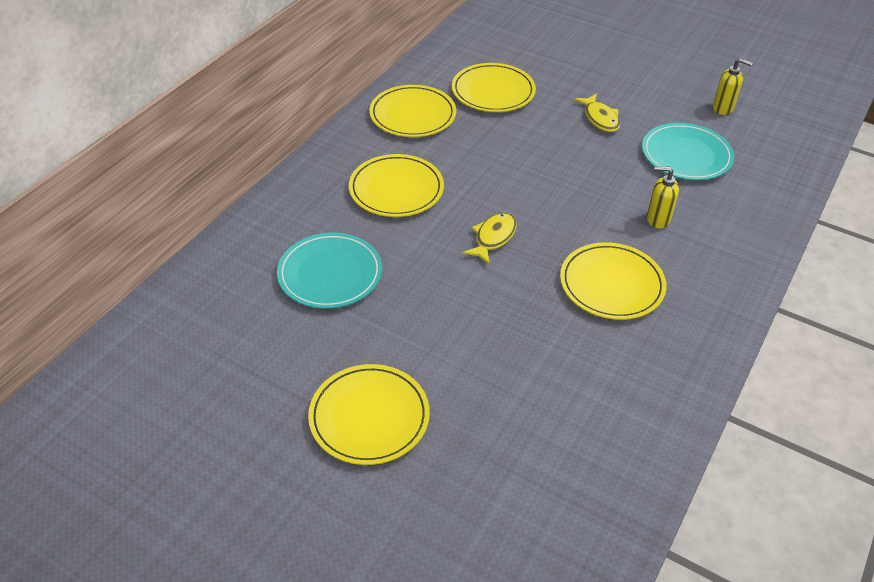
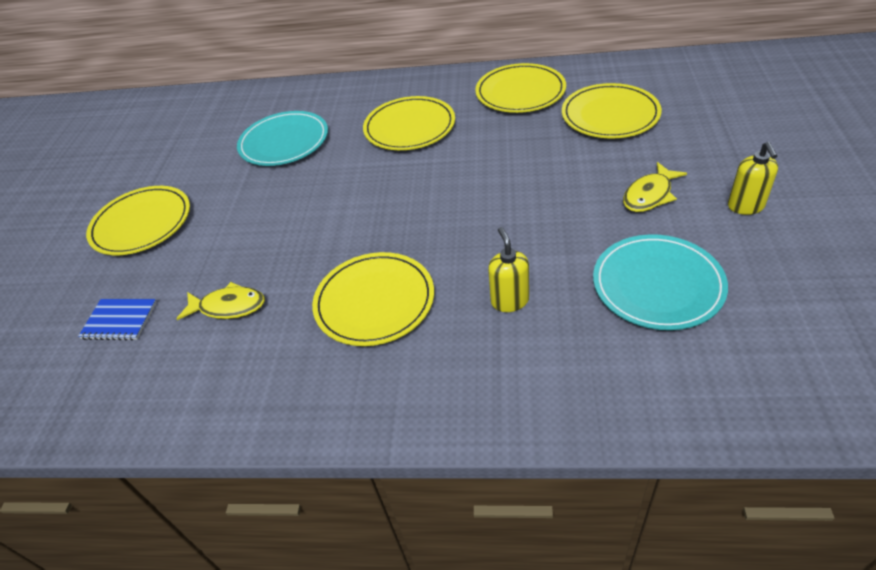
camera: 70 degrees right, 0 degrees up
yellow fish [462,213,517,265] -> yellow fish moved to [176,282,265,320]
yellow soap dispenser [713,58,752,115] -> yellow soap dispenser moved to [728,142,778,215]
none -> blue notebook [78,299,157,340]

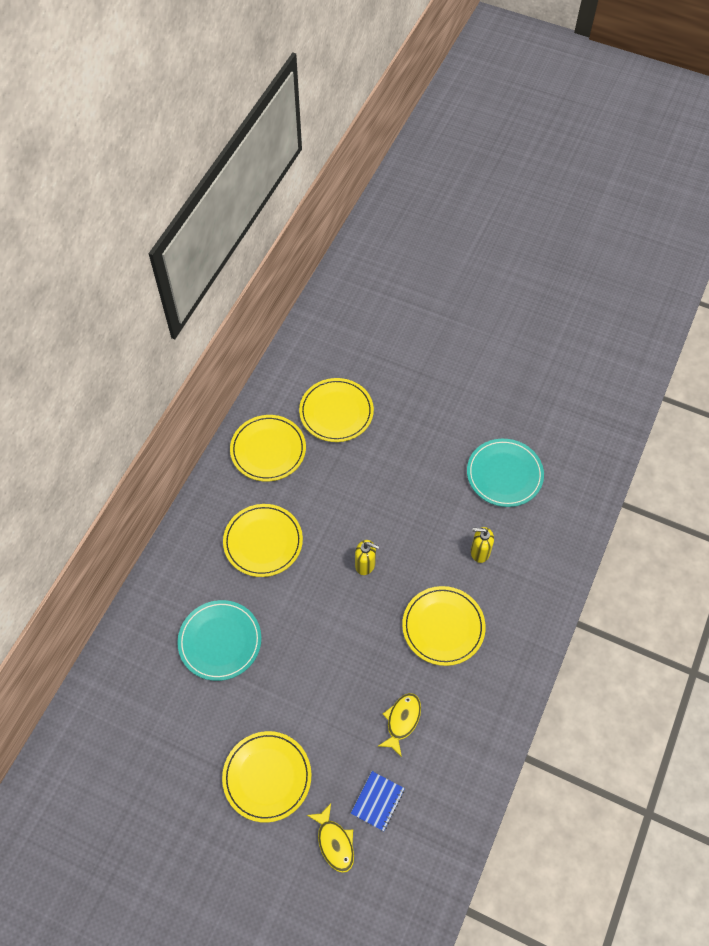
camera: 75 degrees left, 15 degrees up
yellow fish [623,162,687,212] -> yellow fish moved to [307,803,354,873]
yellow soap dispenser [728,142,778,215] -> yellow soap dispenser moved to [355,540,379,575]

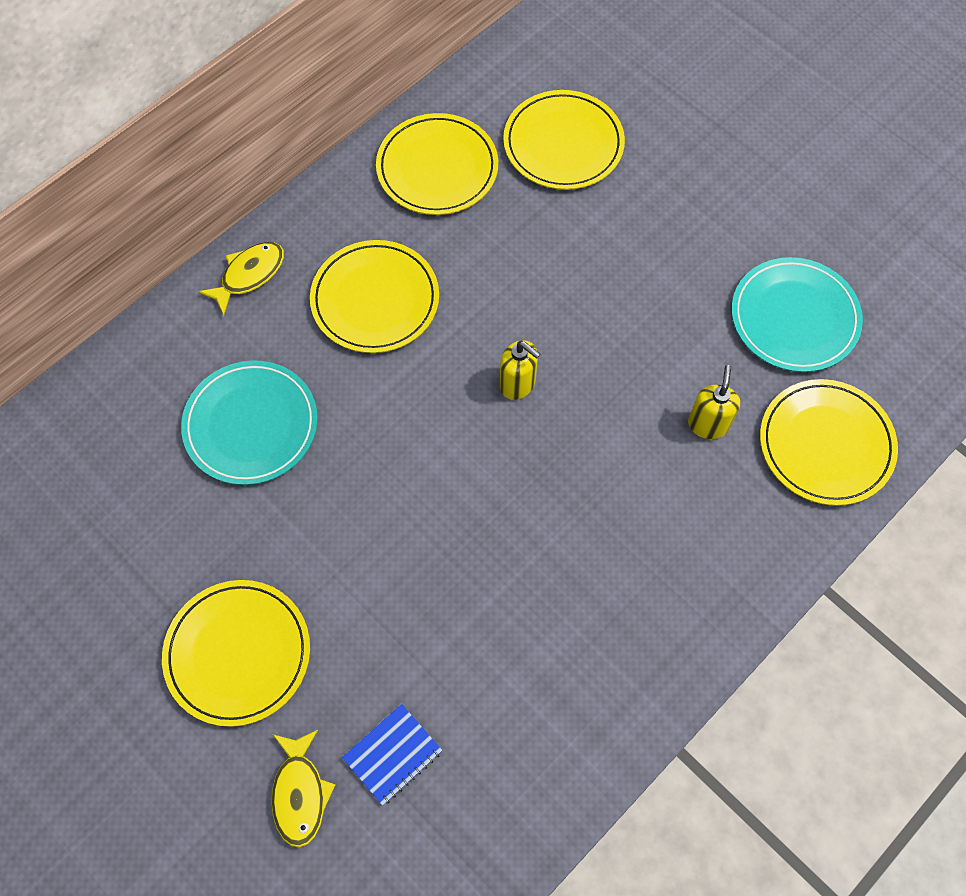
camera: 20 degrees right, 5 degrees up
yellow fish [378,693,421,757] -> yellow fish moved to [198,242,284,316]
yellow plate [402,586,486,666] -> yellow plate moved to [760,379,898,506]
yellow soap dispenser [471,527,494,563] -> yellow soap dispenser turned 75 degrees clockwise [688,365,740,439]

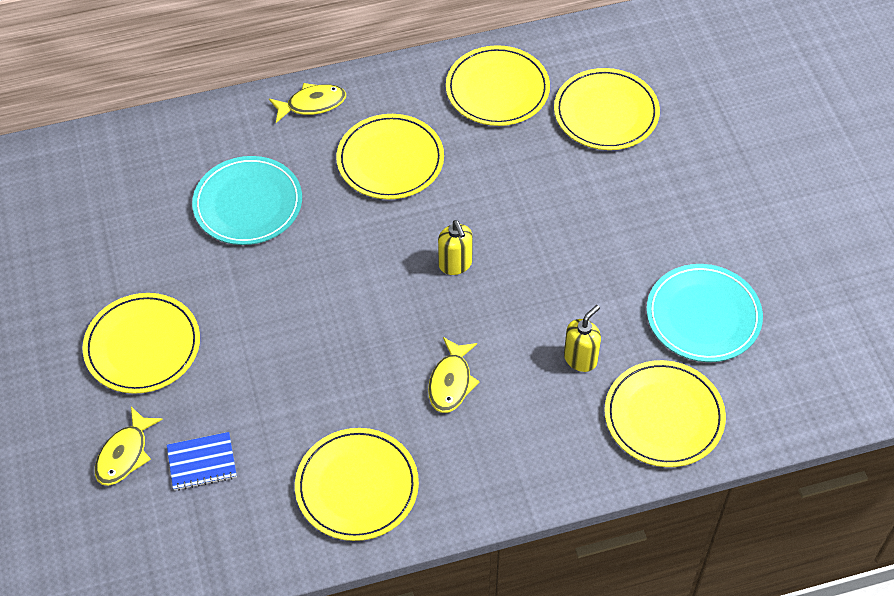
camera: 30 degrees right, 10 degrees down
none -> yellow plate [295,428,419,541]
none -> yellow fish [428,337,480,413]

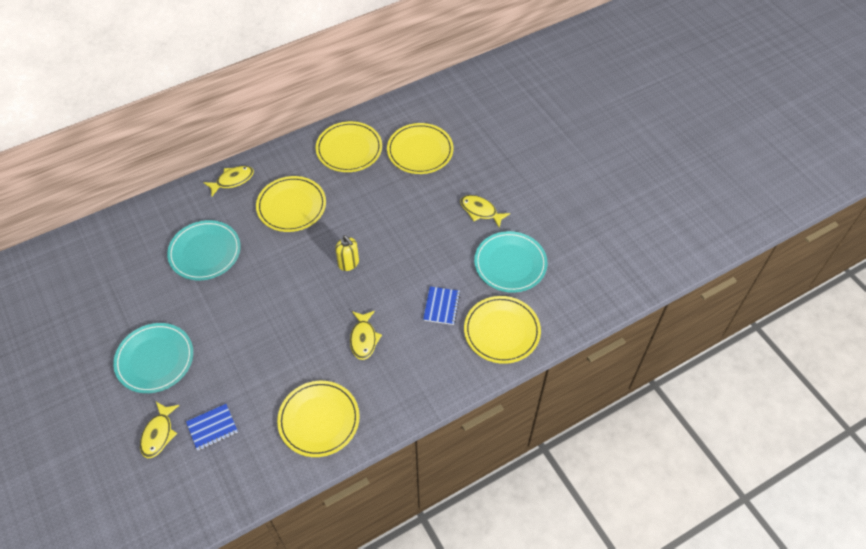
camera: 15 degrees left, 0 degrees up
yellow plate [82,293,200,394] -> turquoise plate [113,323,193,393]
yellow soap dispenser [564,305,601,372] -> blue notebook [423,286,460,325]
none -> yellow fish [460,195,510,228]

